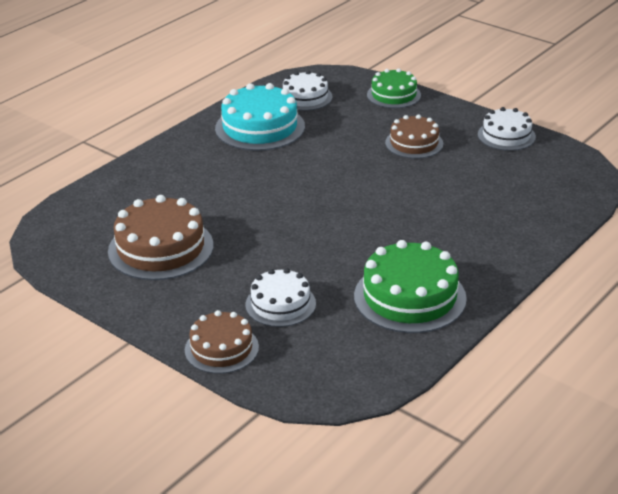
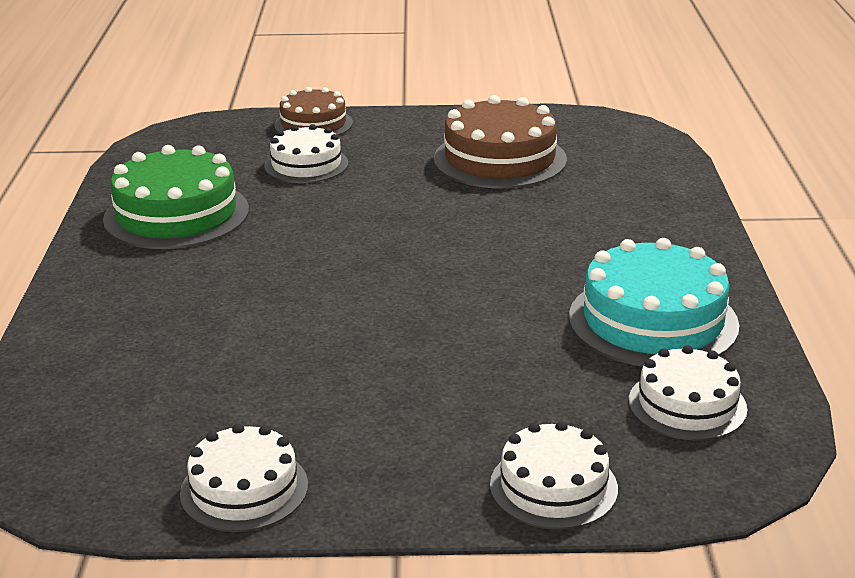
camera: 140 degrees right, 5 degrees down
green cake [367,68,421,108] -> white cake [490,421,618,530]
brown cake [385,115,443,159] -> none

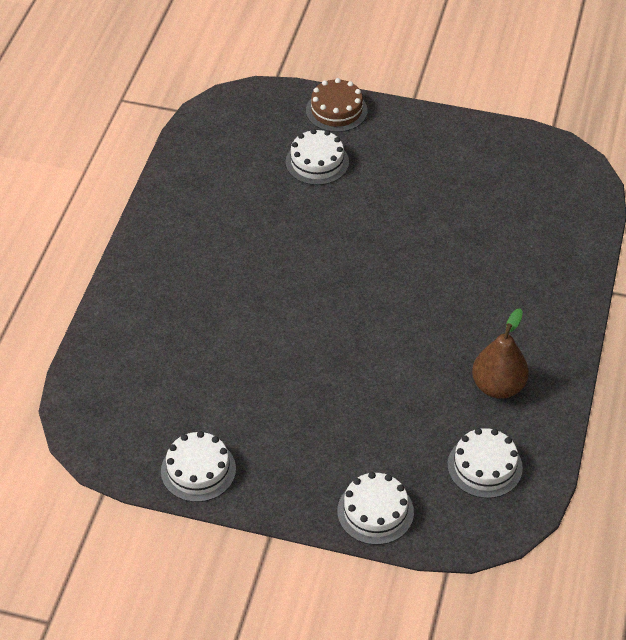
camera: 15 degrees right, 20 degrees up
green cake [103,145,249,249] -> none
brown cake [434,95,567,189] -> none
turquoise cake [569,238,740,366] -> brown pear [472,308,529,399]

